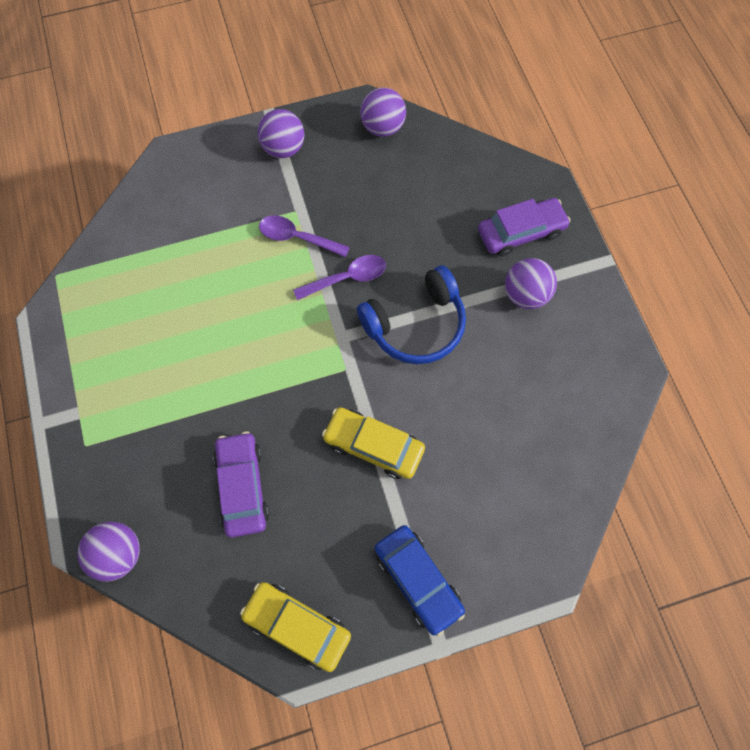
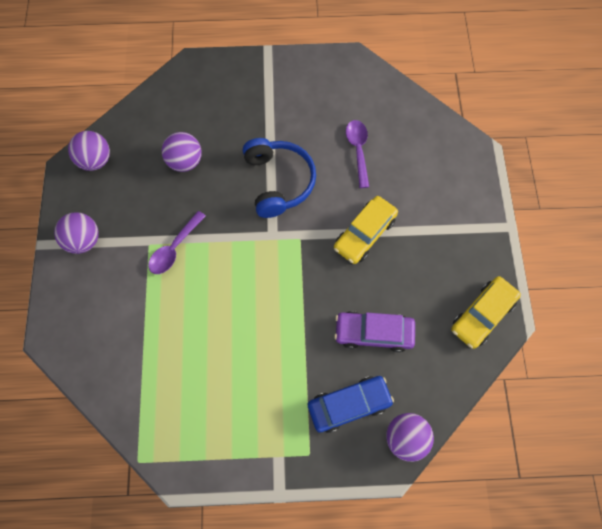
camera: 75 degrees left, 0 degrees up
purple spoon [293,255,386,300] -> purple spoon moved to [346,120,369,188]
blue car [375,525,465,636] -> blue car moved to [308,376,394,433]
purple car [478,198,571,256] -> none
purple ball [505,258,557,309] -> purple ball moved to [162,132,202,172]

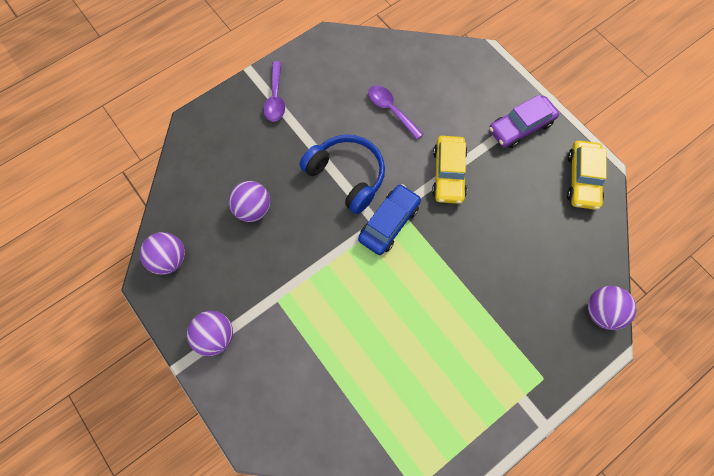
camera: 35 degrees left, 0 degrees up
purple spoon [148,211,206,274] -> purple spoon moved to [263,61,285,122]
blue car [308,376,394,433] -> blue car moved to [358,184,421,255]
purple car [334,311,415,352] -> purple car moved to [489,95,559,148]

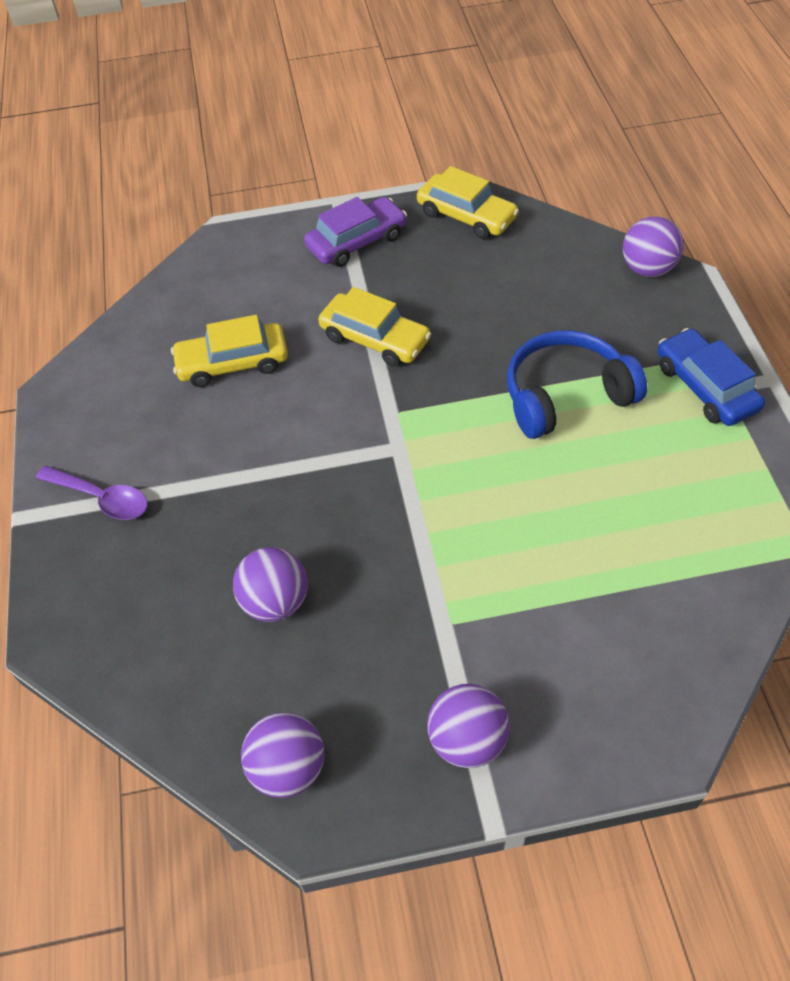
camera: 60 degrees left, 15 degrees down
blue headphones [300,135,385,214] -> blue headphones moved to [507,330,647,439]
blue car [358,184,421,255] -> blue car moved to [658,328,765,426]
purple spoon [368,85,423,140] -> yellow car [171,315,288,387]
purple car [489,95,559,148] -> purple car turned 120 degrees counterclockwise [304,197,407,267]

